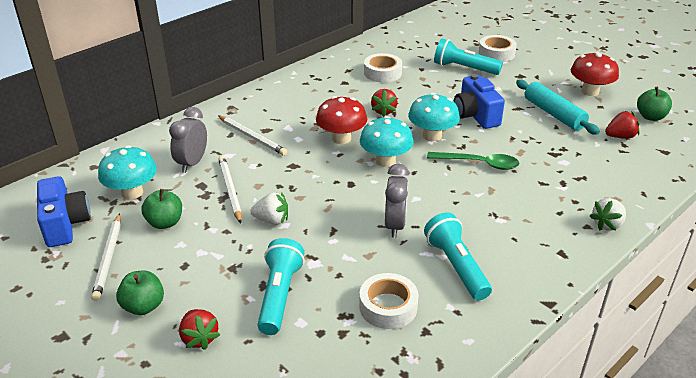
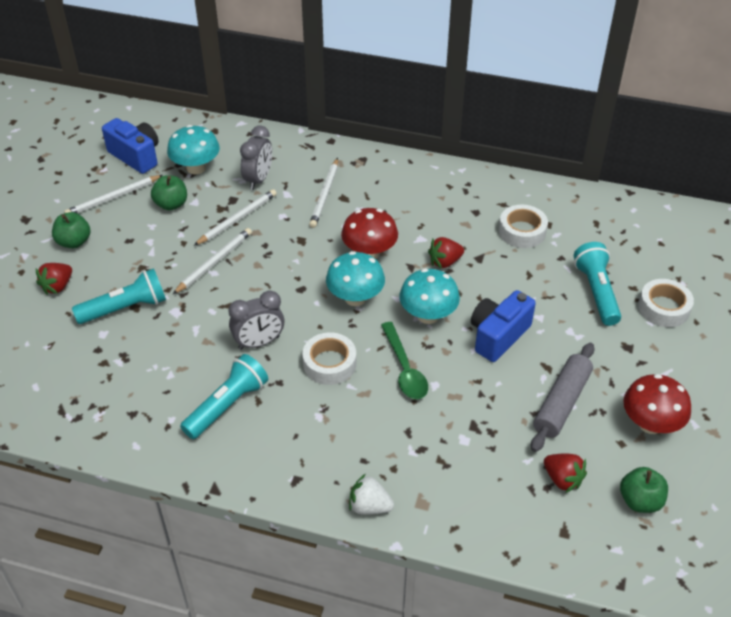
camera: 60 degrees right, 10 degrees up
blue camera [37,176,91,247] -> blue camera turned 90 degrees counterclockwise [102,118,159,174]
grey clock [169,107,207,173] -> grey clock turned 120 degrees clockwise [240,126,272,190]
white strawberry [250,192,288,225] -> white pencil [173,228,252,294]
white tape [359,273,419,329] -> white tape moved to [302,332,356,385]
turquoise rolling pin [516,80,600,135] -> grey rolling pin [531,343,595,452]

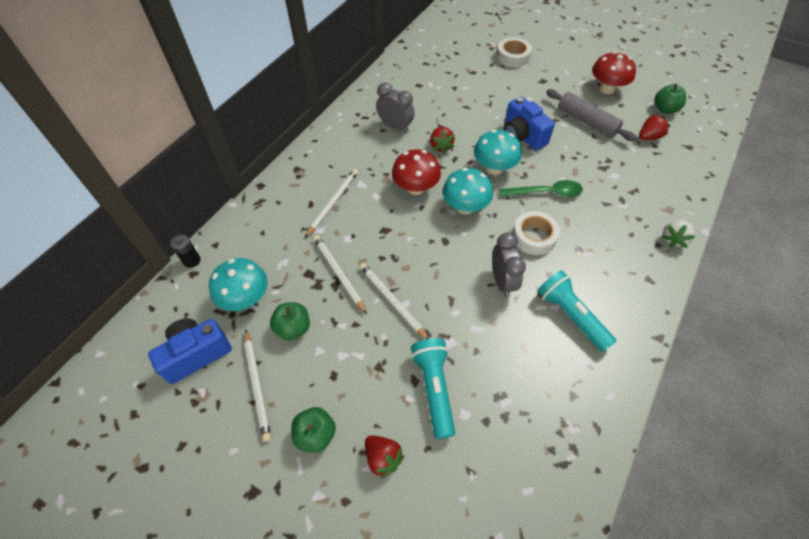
camera: 75 degrees left, 10 degrees up
grey clock [240,126,272,190] -> grey clock moved to [376,82,415,133]
white pencil [309,158,338,228] -> white pencil turned 90 degrees counterclockwise [305,169,358,238]
white tape [499,204,548,248] -> none
turquoise flashlight [574,242,621,326] -> none
none -> black battery [170,235,201,268]

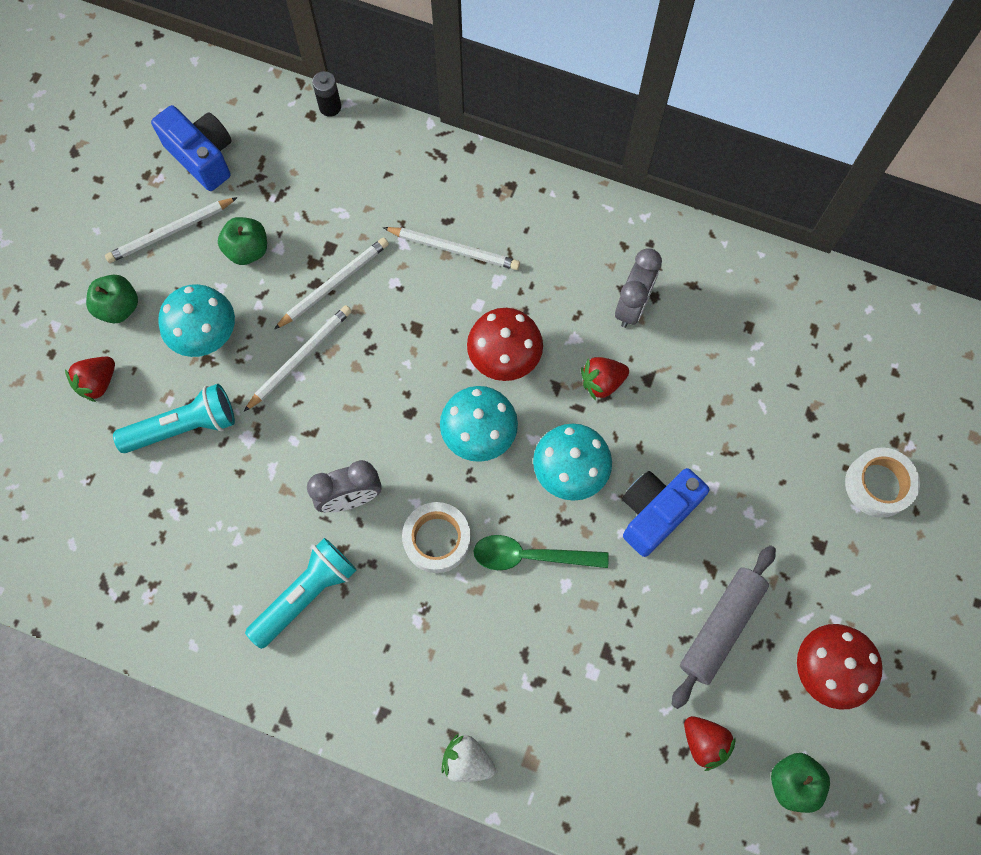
camera: 80 degrees right, 15 degrees up
turquoise mushroom [209,258,268,311] -> turquoise mushroom moved to [158,284,235,357]
green spoon [499,180,583,197] -> green spoon turned 105 degrees clockwise [473,535,609,570]

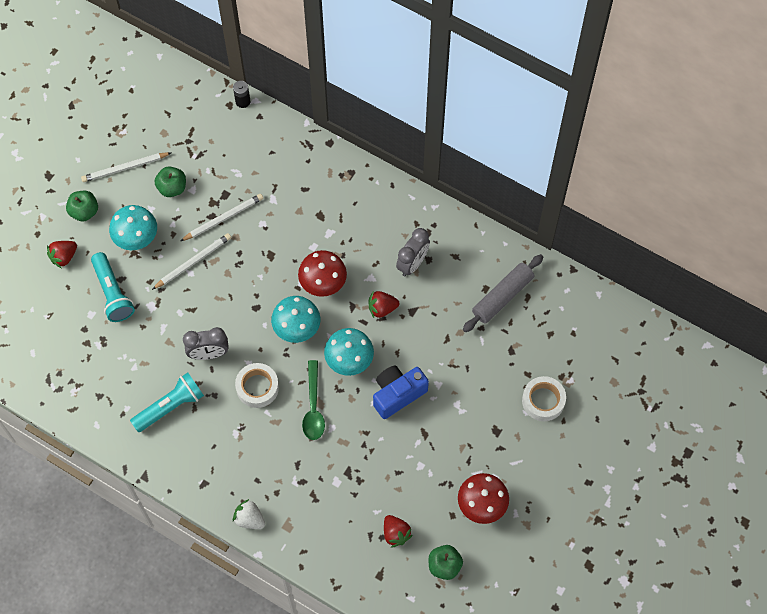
camera: 10 degrees right, 5 degrees down
turquoise flashlight [113,384,235,453] -> turquoise flashlight turned 75 degrees clockwise [91,252,135,322]
blue camera [151,105,232,191] -> none
white pencil [383,227,520,270] -> none
green spoon [473,535,609,570] -> green spoon turned 105 degrees counterclockwise [302,360,325,440]
grey rolling pin [672,545,776,709] -> grey rolling pin moved to [463,254,543,332]

